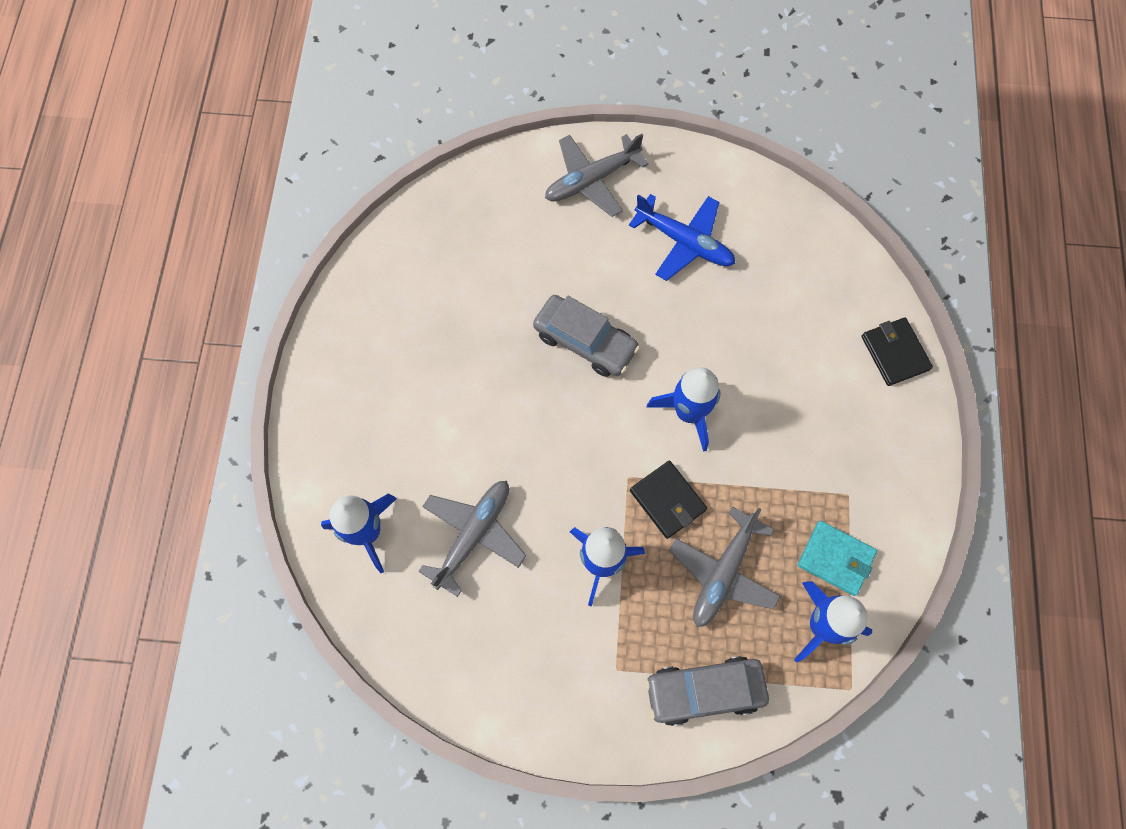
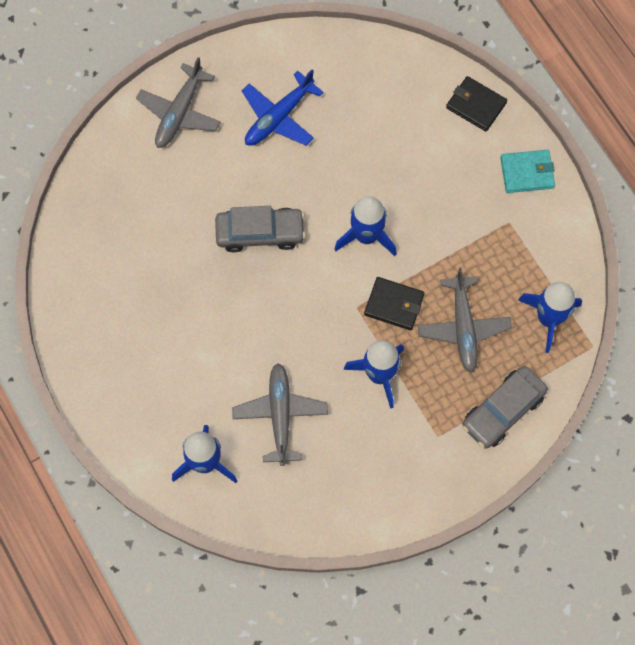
camera: 35 degrees left, 0 degrees up
blue plane [629,194,735,281] -> blue plane turned 135 degrees clockwise [242,70,324,146]
turquoise wallet [797,521,877,596] -> turquoise wallet moved to [500,150,555,193]

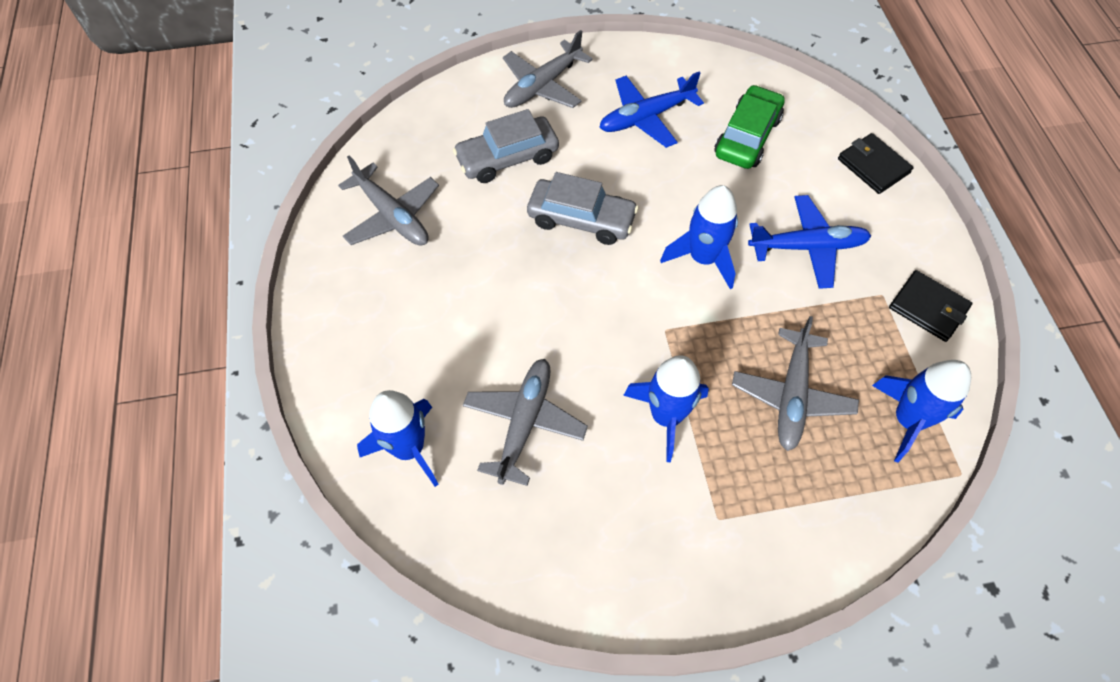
camera: 20 degrees right, 10 degrees down
black wallet [364,277,424,330] -> black wallet moved to [889,270,972,342]
grey car [462,366,548,449] -> grey car moved to [453,109,559,183]
turquoise wallet [500,150,555,193] -> none
none -> grey plane [338,156,439,246]
none -> green car [715,85,785,169]
none -> blue plane [748,195,871,289]

